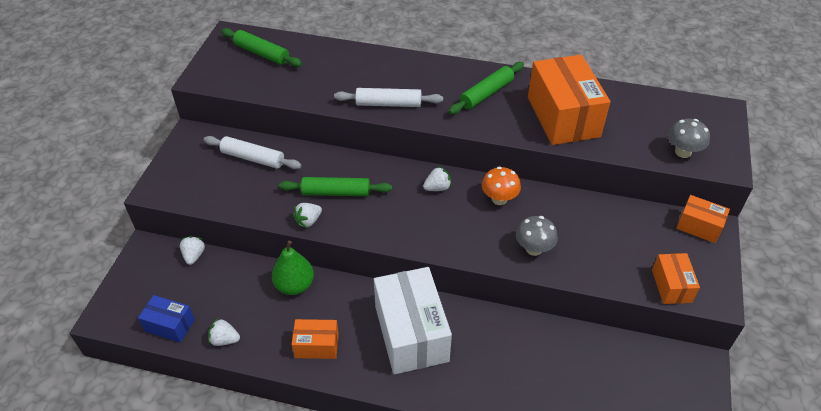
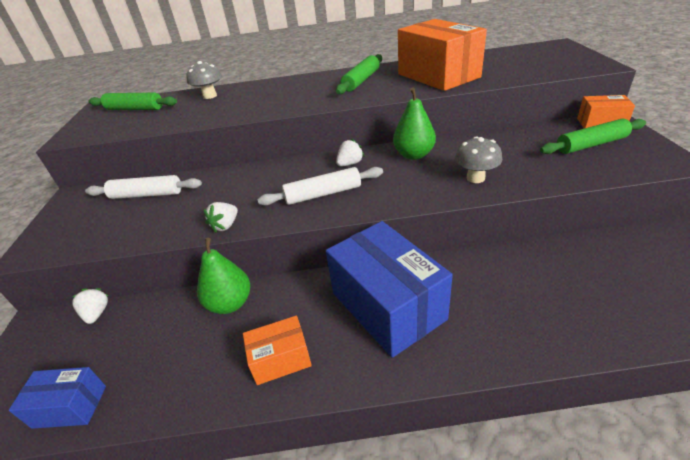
camera: 15 degrees left, 10 degrees down
white strawberry [208,318,240,346] -> none
green rolling pin [279,177,392,196] -> green rolling pin moved to [540,119,646,154]
white rolling pin [334,88,443,107] -> white rolling pin moved to [257,167,383,206]
white box [374,267,452,375] -> blue box [326,221,453,358]
orange mushroom [482,167,521,205] -> green pear [393,87,436,160]
orange box [652,253,700,304] -> none
grey mushroom [668,119,710,158] -> grey mushroom moved to [186,61,222,99]

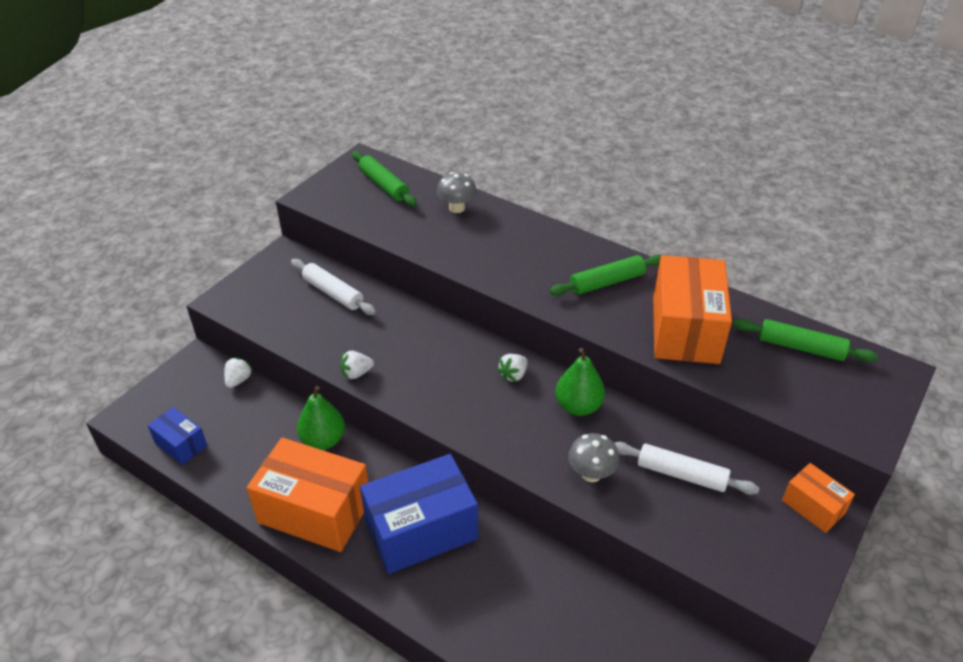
camera: 35 degrees right, 5 degrees up
orange box [243,316,312,385] -> orange box [247,438,369,552], size x1.97
white rolling pin [257,167,383,206] -> white rolling pin moved to [613,442,759,495]
blue box [326,221,453,358] -> blue box turned 60 degrees clockwise [360,454,478,574]
white strawberry [336,139,364,166] -> white strawberry turned 135 degrees clockwise [497,354,528,382]
green rolling pin [540,119,646,154] -> green rolling pin moved to [733,318,878,362]

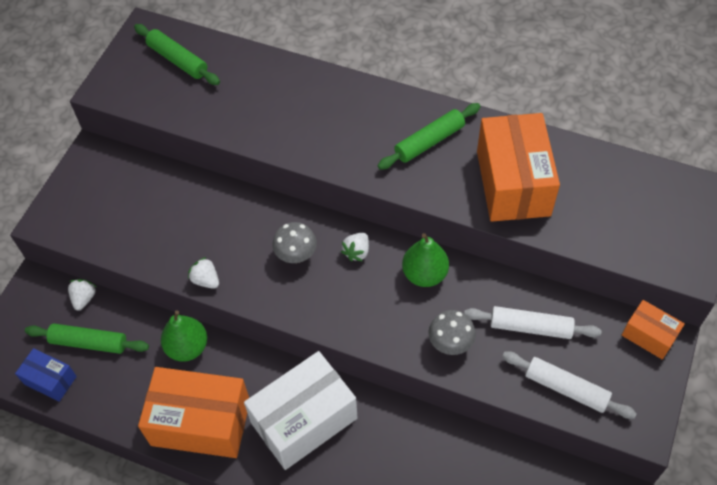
camera: 10 degrees left, 15 degrees up
white rolling pin [291,259,376,315] -> white rolling pin moved to [502,352,637,419]
white strawberry [340,351,374,380] -> white strawberry turned 75 degrees clockwise [188,257,219,289]
blue box [360,454,478,574] -> white box [244,351,358,470]
grey mushroom [437,172,477,213] -> grey mushroom moved to [273,222,317,263]
green rolling pin [733,318,878,362] -> green rolling pin moved to [25,323,149,354]

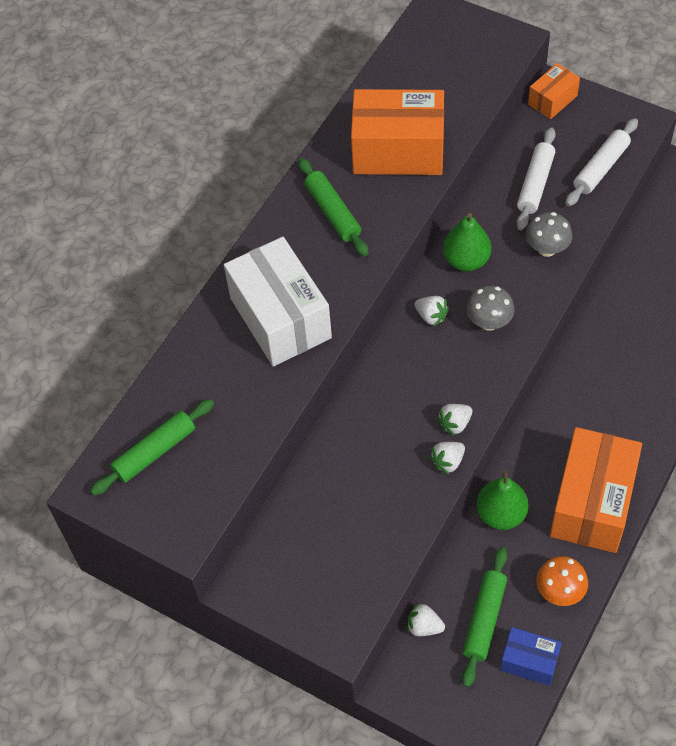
camera: 80 degrees left, 0 degrees up
blue box [15,348,77,402] -> blue box turned 75 degrees clockwise [500,627,562,686]
white box [244,351,358,470] -> white box moved to [224,237,332,366]
grey mushroom [273,222,317,263] -> grey mushroom moved to [466,286,515,331]
none -> white strawberry [437,404,473,436]
none -> orange mushroom [536,556,588,606]

